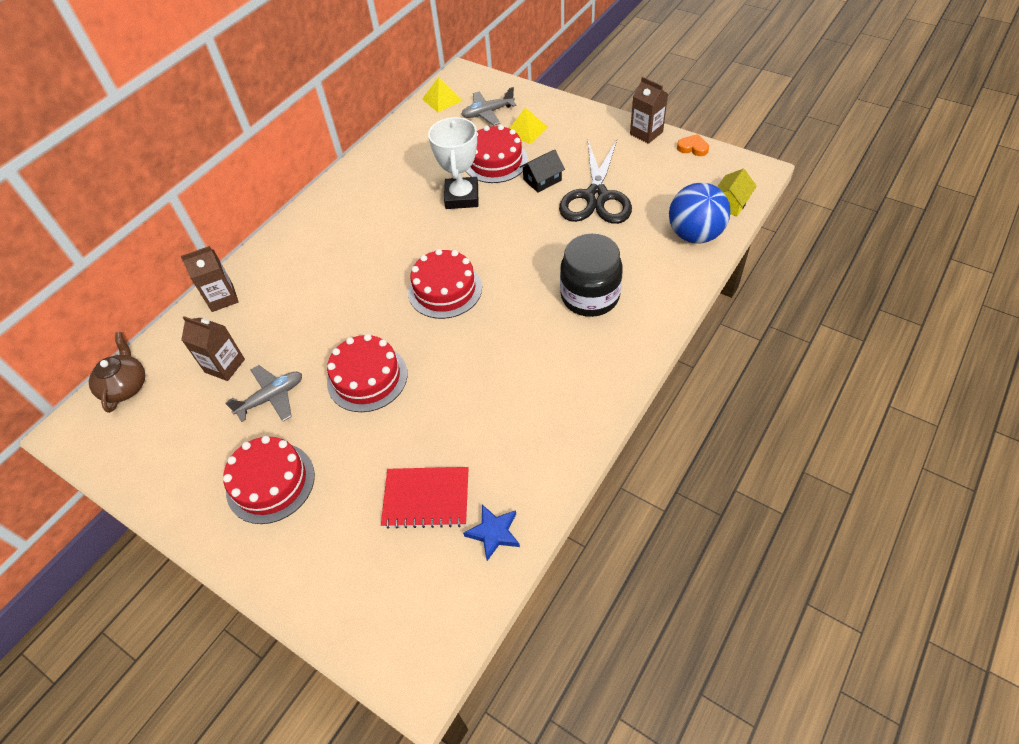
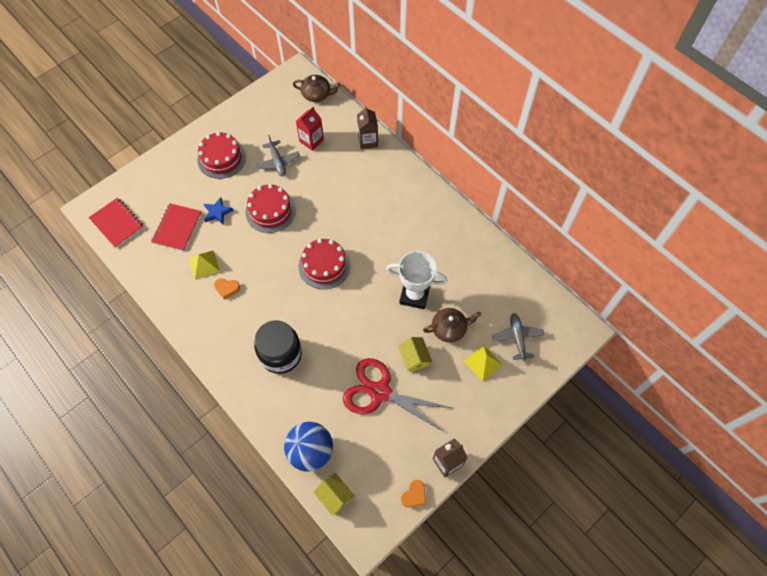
camera: 100 degrees right, 10 degrees up
brown carton [181,316,245,381] -> red carton [296,107,324,151]
yellow pyramid [422,77,462,112] -> yellow pyramid moved to [189,251,220,280]
blue star [463,505,520,561] -> blue star moved to [204,197,234,224]
red cake [466,125,528,183] -> brown teapot [423,308,481,342]
black house [520,150,565,193] -> yellow house [398,337,432,372]
black scissors [559,140,632,224] -> red scissors [343,358,452,432]
none -> red notebook [89,198,144,248]
none -> orange heart [214,278,240,300]

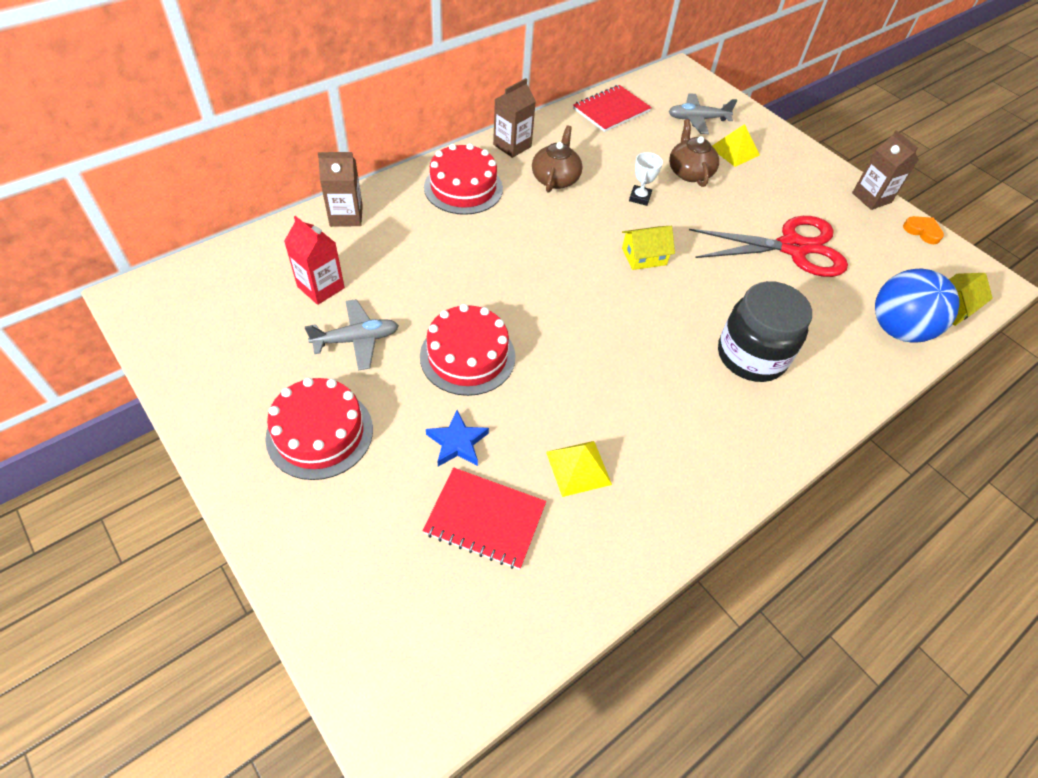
camera: 90 degrees left, 10 degrees down
red notebook [89,198,144,248] -> red notebook moved to [573,85,652,132]
orange heart [214,278,240,300] -> none
brown teapot [293,75,341,102] -> brown teapot moved to [532,125,582,193]
red cake [299,239,351,289] -> red cake moved to [424,143,503,215]
red scissors [343,358,452,432] -> red scissors turned 120 degrees counterclockwise [689,216,848,277]
white trophy [386,251,448,309] -> white trophy [629,152,663,206], size x0.50
yellow house [398,337,432,372] -> yellow house moved to [622,226,675,270]
none -> brown carton [493,78,536,158]

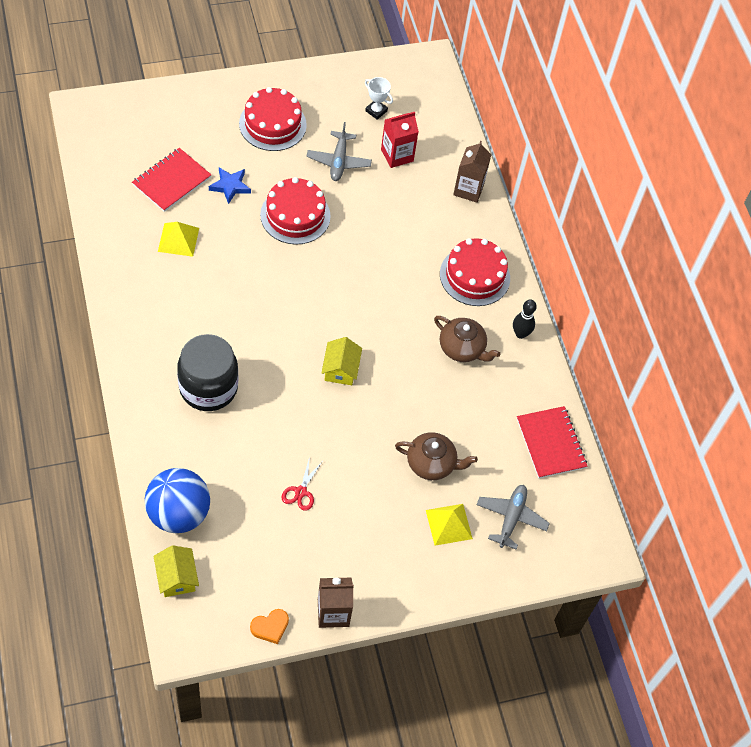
camera: 110 degrees right, 5 degrees up
brown carton [493,78,536,158] -> black bowling pin [513,299,537,339]
white trophy [629,152,663,206] -> white trophy moved to [365,77,393,120]
red scissors [689,216,848,277] -> red scissors [281,456,322,511], size x0.40

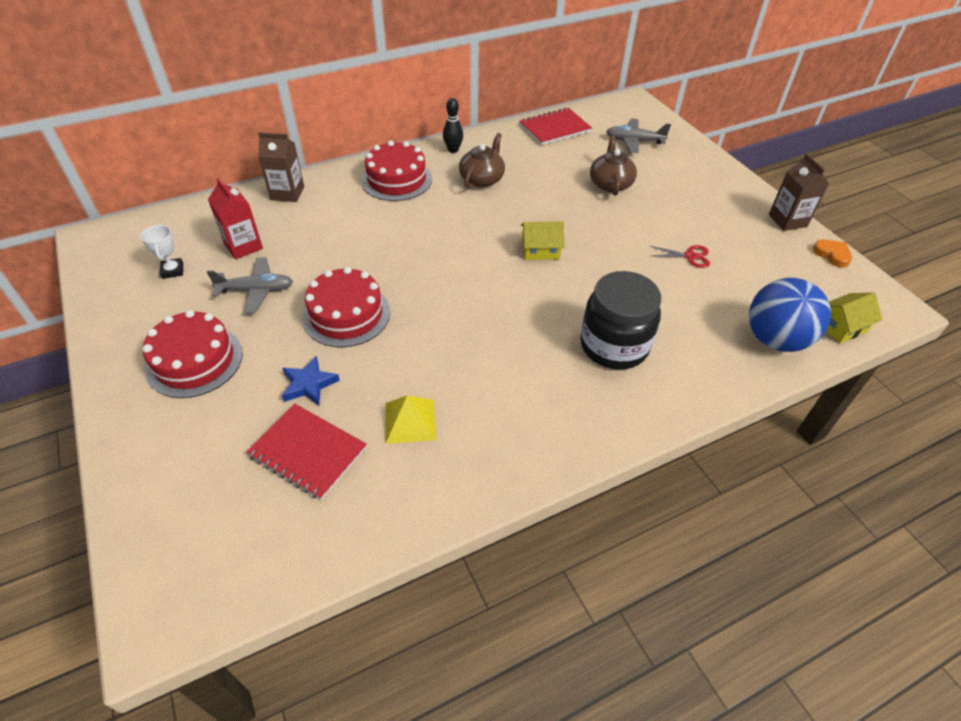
camera: 95 degrees left, 10 degrees down
white trophy [365,77,393,120] -> white trophy turned 45 degrees counterclockwise [141,225,183,279]
yellow pyramid [426,504,473,546] -> none

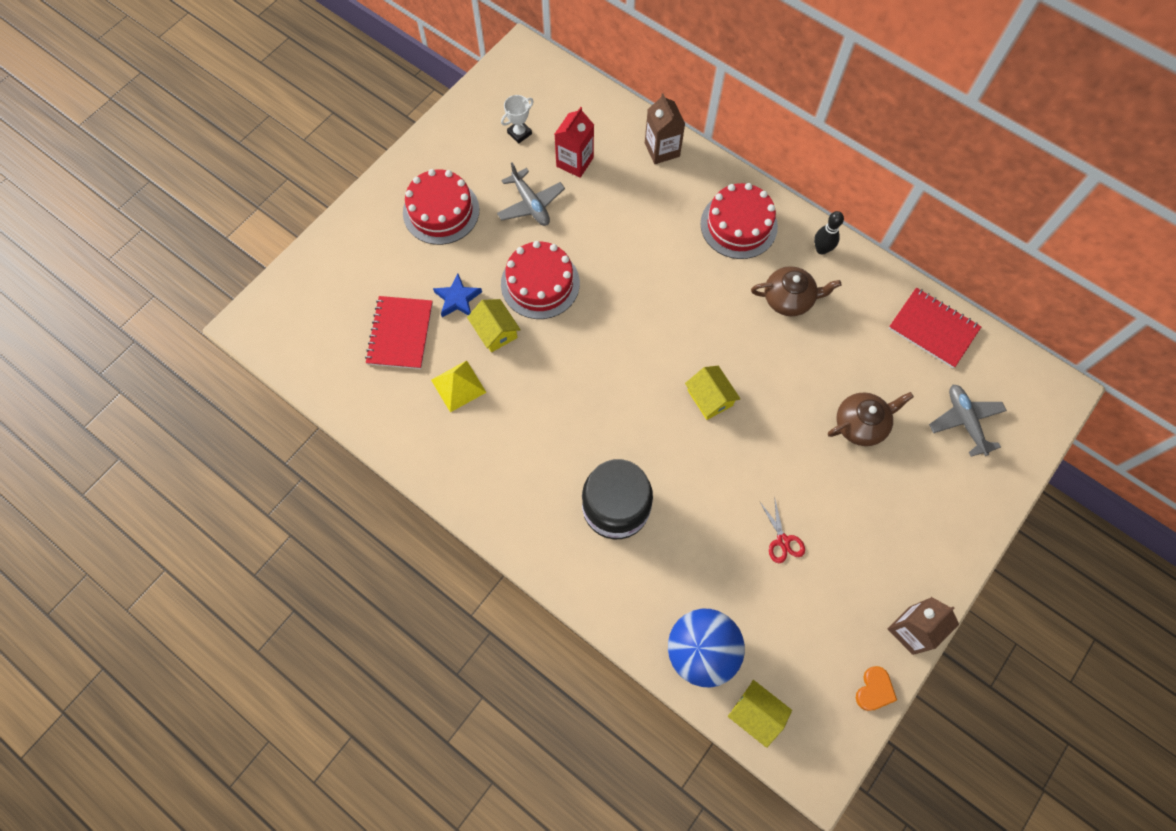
camera: 65 degrees right, 20 degrees up
none -> yellow house [467,299,521,352]

